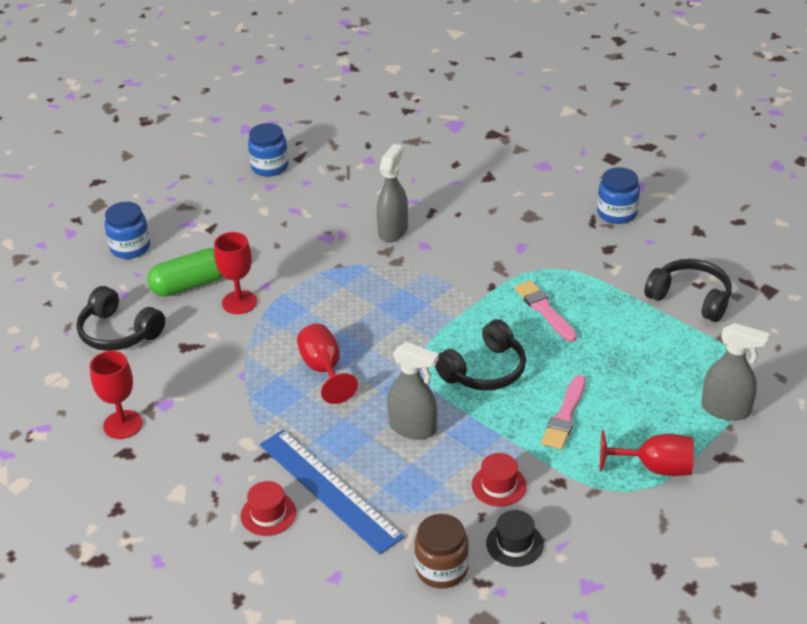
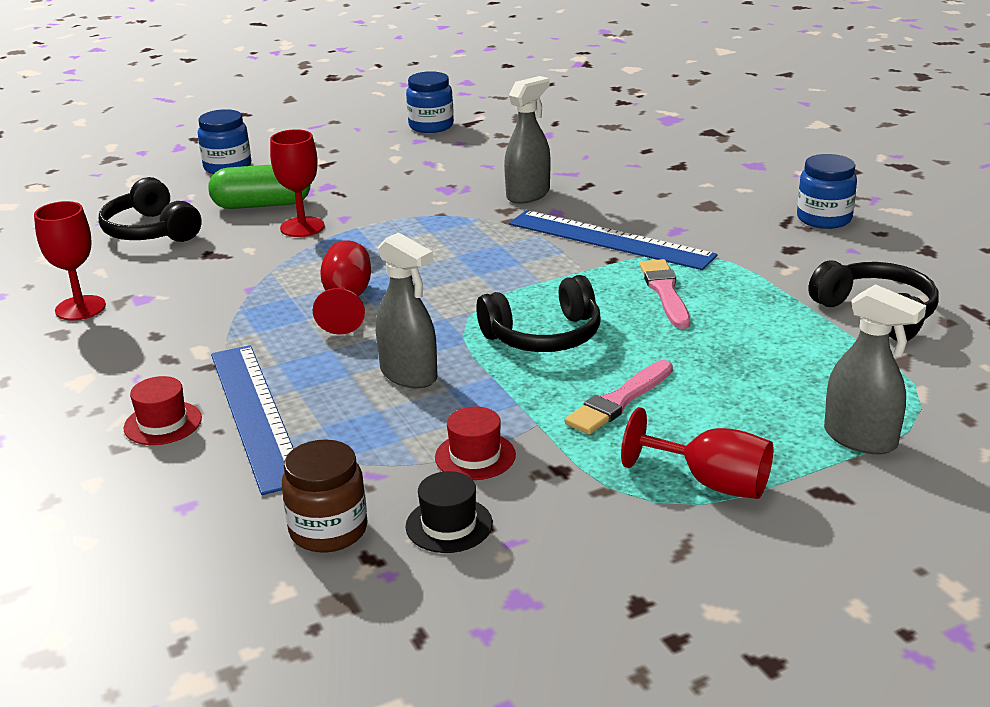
camera: 20 degrees right, 10 degrees down
none -> blue ruler [509,210,718,270]

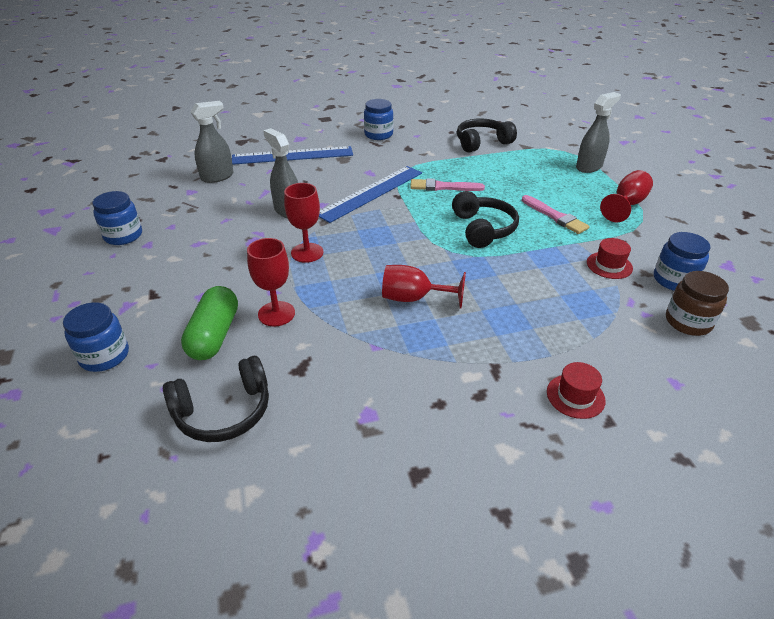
camera: 80 degrees left, 10 degrees up
red goblet [34,201,106,321] -> red goblet moved to [284,183,323,263]
blue ruler [211,345,294,495] -> blue ruler moved to [232,146,353,165]
grey spray bottle [376,232,437,388] -> grey spray bottle moved to [190,101,234,183]
black hat [406,471,493,553] -> blue jar [654,232,710,291]

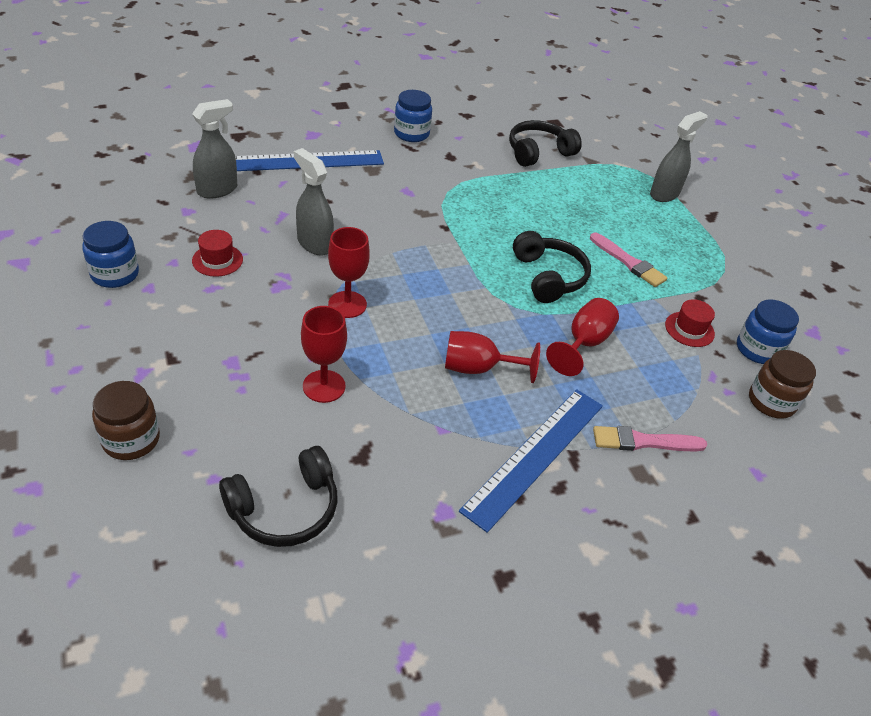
camera: 10 degrees left, 5 degrees up
blue jar [63,302,129,372] -> brown jar [92,381,160,460]
green capsule [181,286,238,360] -> none
blue ruler [319,166,422,223] -> blue ruler moved to [459,389,603,533]
pink brush [410,178,485,191] -> pink brush moved to [593,426,707,451]
red hat [547,362,606,419] -> red hat moved to [192,230,243,277]
red goblet [600,170,653,222] -> red goblet moved to [546,298,619,376]

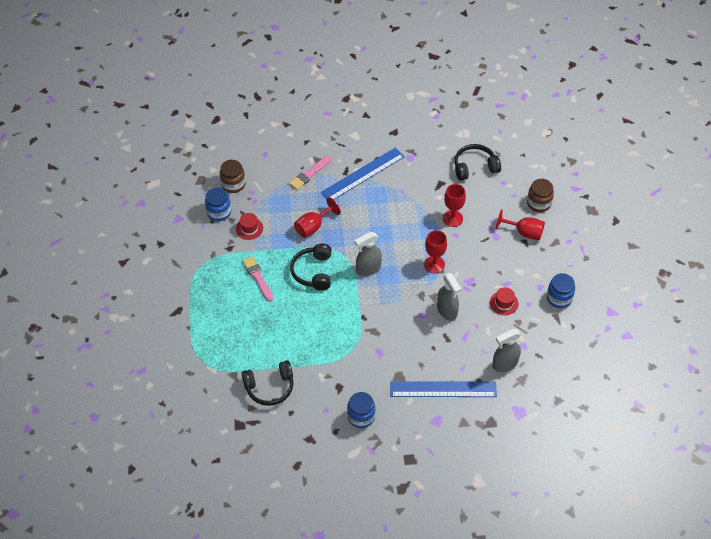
camera: 160 degrees left, 10 degrees up
red goblet [445,331,540,383] -> red goblet moved to [496,209,545,240]
pink brush [593,426,707,451] -> pink brush turned 120 degrees clockwise [289,156,331,190]
grey spray bottle [650,111,707,202] -> grey spray bottle moved to [355,232,382,276]

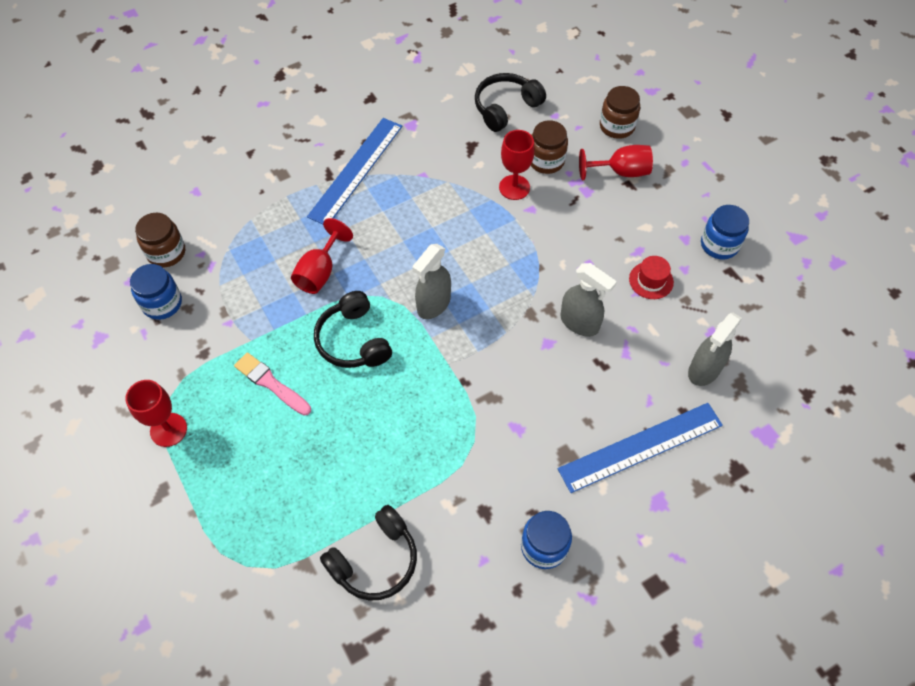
camera: 25 degrees left, 5 degrees up
red hat [236,213,263,240] -> none
pink brush [289,156,331,190] -> none
red goblet [424,230,447,274] -> red goblet moved to [125,380,187,447]
none -> brown jar [531,120,568,174]

